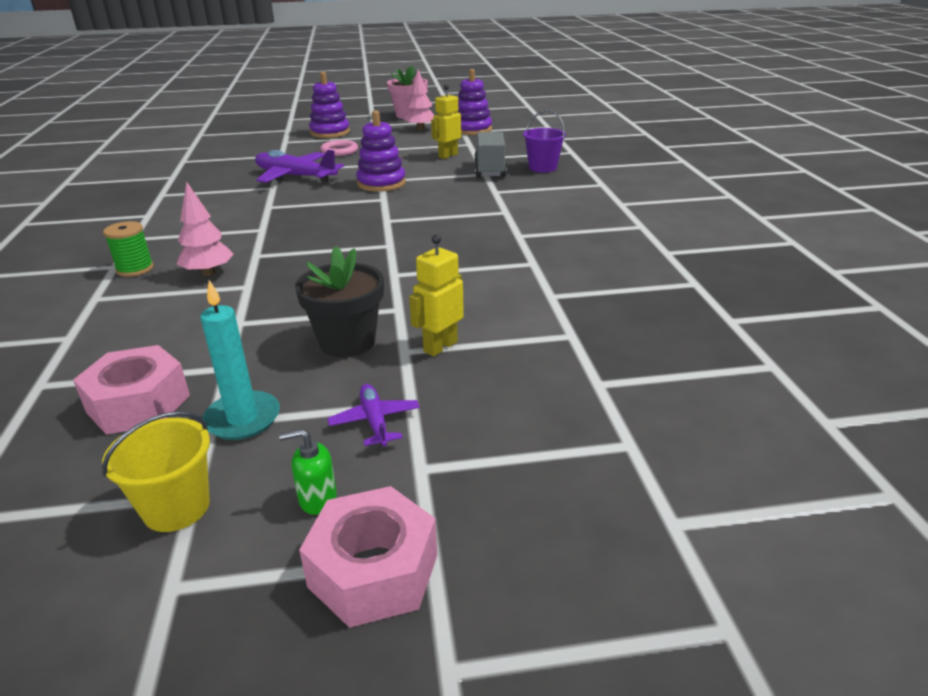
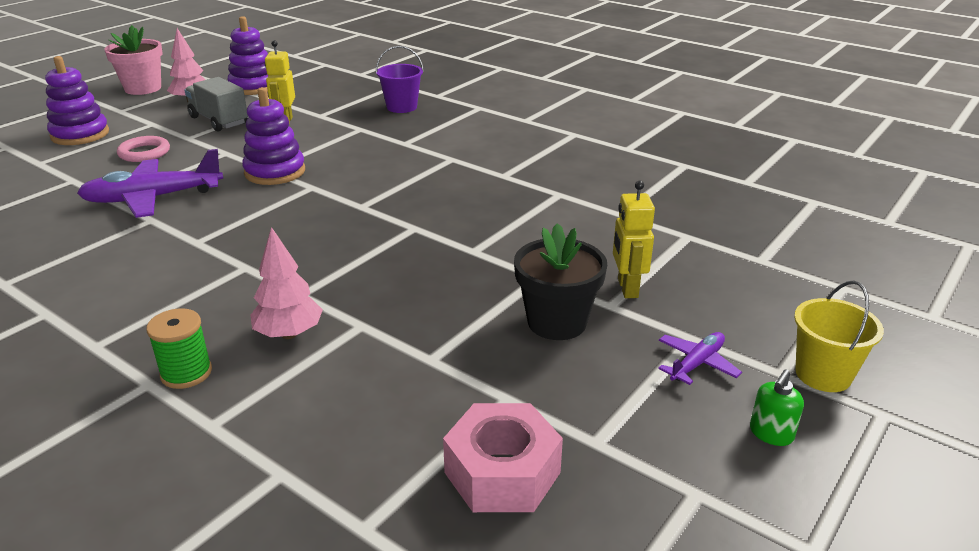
camera: 45 degrees left, 0 degrees up
yellow bucket [102,411,210,532] -> yellow bucket moved to [794,280,884,392]
turquoise candle [200,280,280,440] -> none
pink nut [299,486,437,628] -> none
purple plane [327,384,420,446] -> purple plane turned 105 degrees clockwise [658,332,742,385]
grey truck [475,132,507,178] -> grey truck moved to [184,77,248,132]

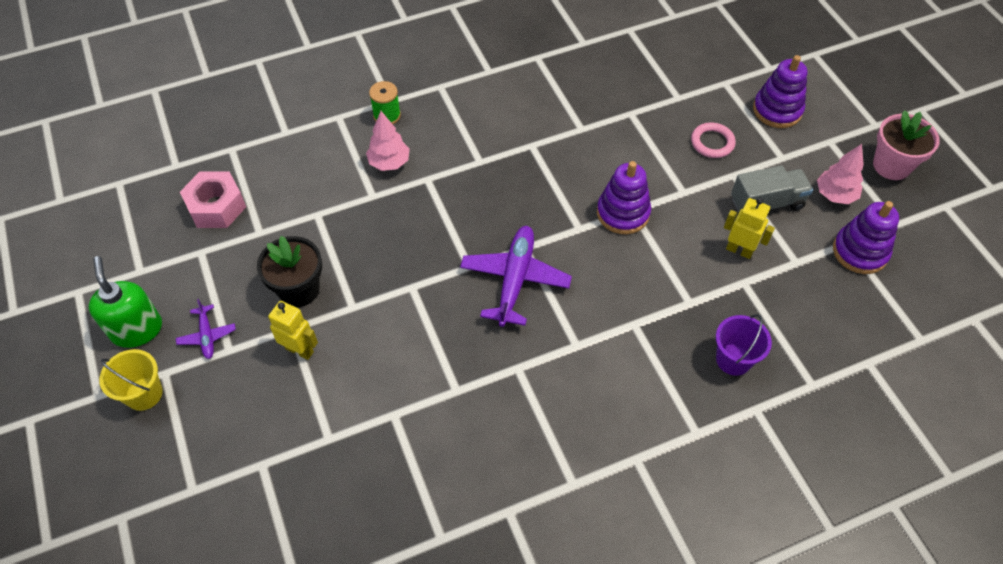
camera: 120 degrees right, 25 degrees up
purple plane [77,149,223,218] -> purple plane moved to [460,226,572,327]
green soap dispenser [750,369,804,446] -> green soap dispenser [89,256,162,348], size x1.99

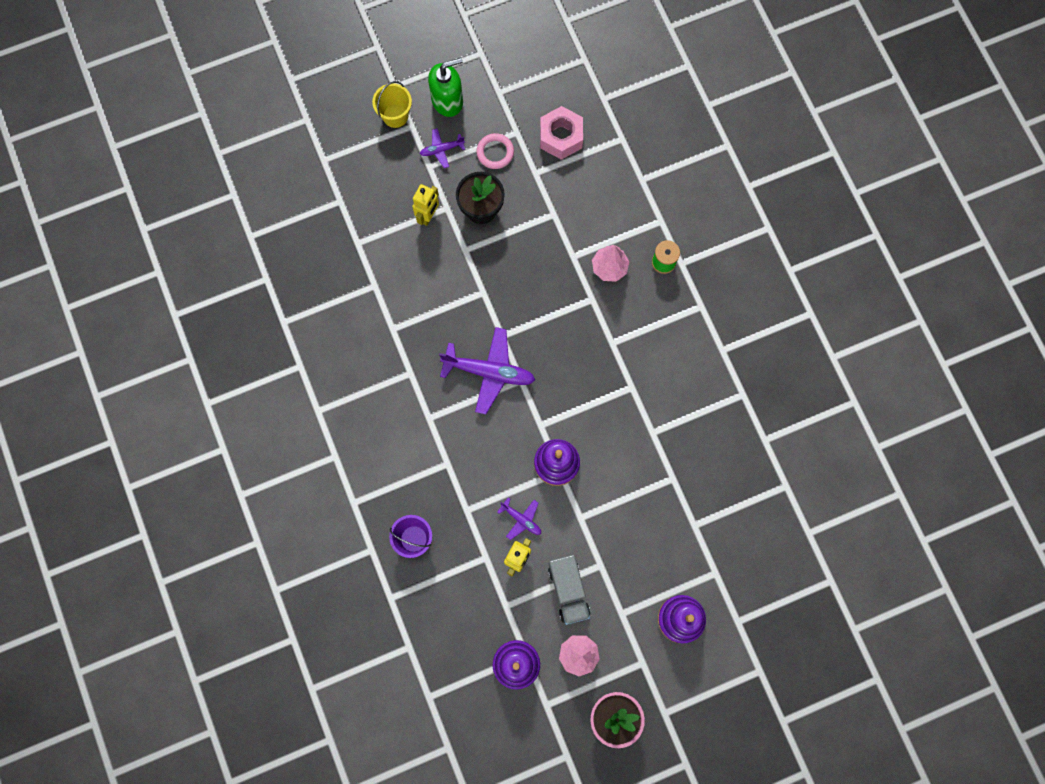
camera: 90 degrees right, 20 degrees up
pink ring [691,122,736,158] -> pink ring moved to [476,133,514,169]
none -> purple plane [497,497,541,540]

